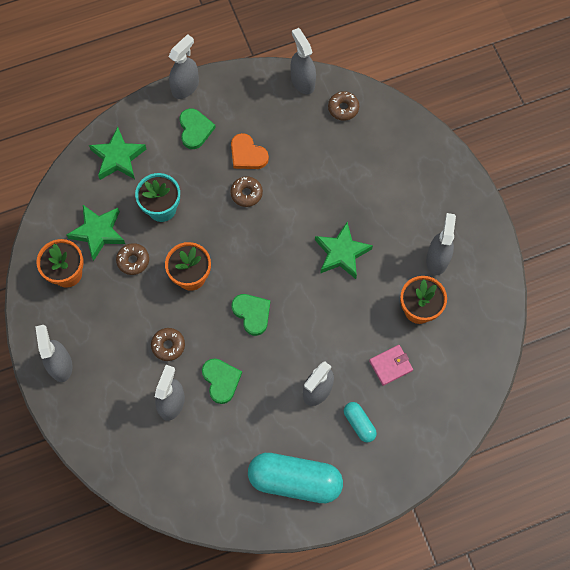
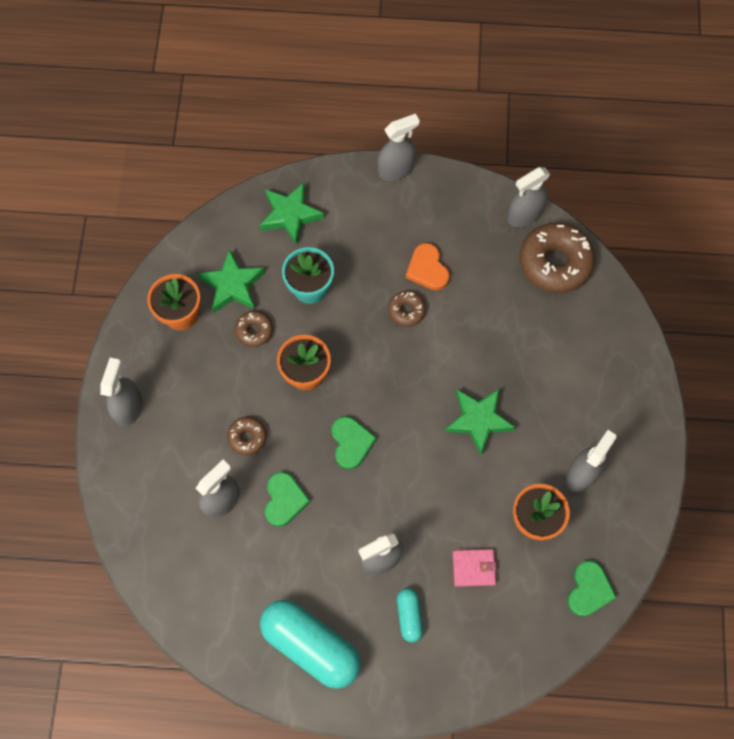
camera: 25 degrees right, 0 degrees up
green heart [179,108,216,149] -> green heart moved to [567,560,617,617]
grey spray bottle [291,28,316,94] -> grey spray bottle turned 120 degrees counterclockwise [507,167,550,227]
brown donut [328,91,359,121] -> brown donut [519,222,595,293], size x2.01

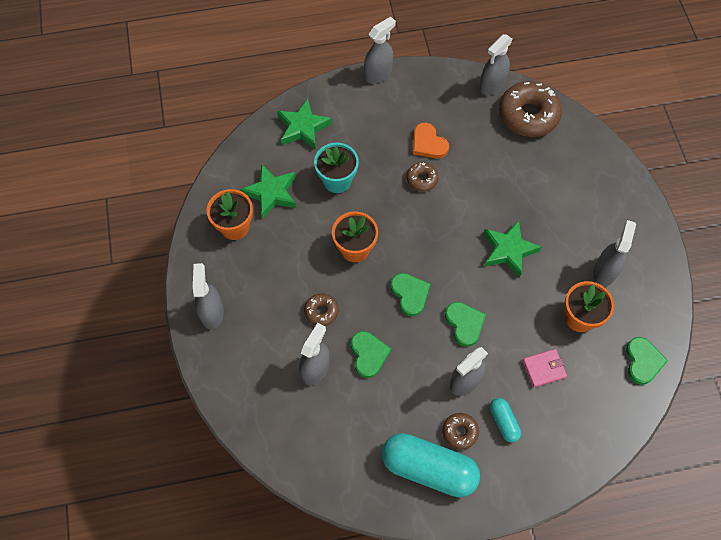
camera: 15 degrees left, 5 degrees down
brown donut [235,311,273,347] -> brown donut moved to [442,413,479,450]
none -> green heart [445,302,486,347]

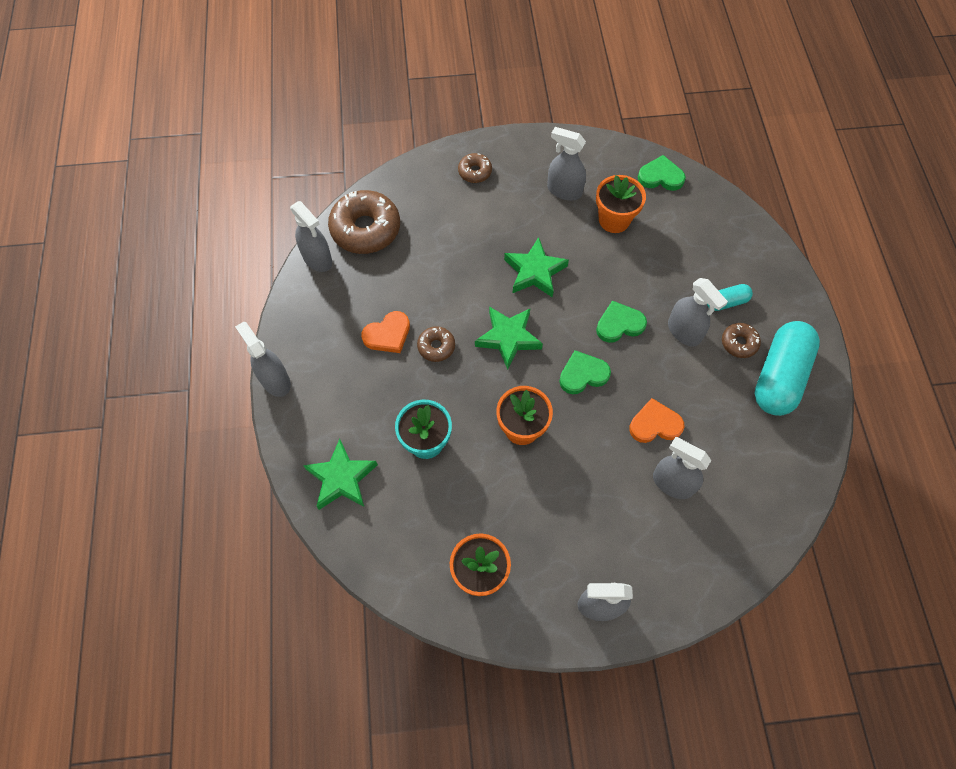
camera: 85 degrees left, 0 degrees up
green star [240,164,296,219] -> green star moved to [475,306,543,370]
brown donut [304,293,339,326] -> brown donut moved to [458,153,492,183]
green heart [351,331,391,378] -> orange heart [629,398,684,443]
pink wallet [522,349,567,388] -> none

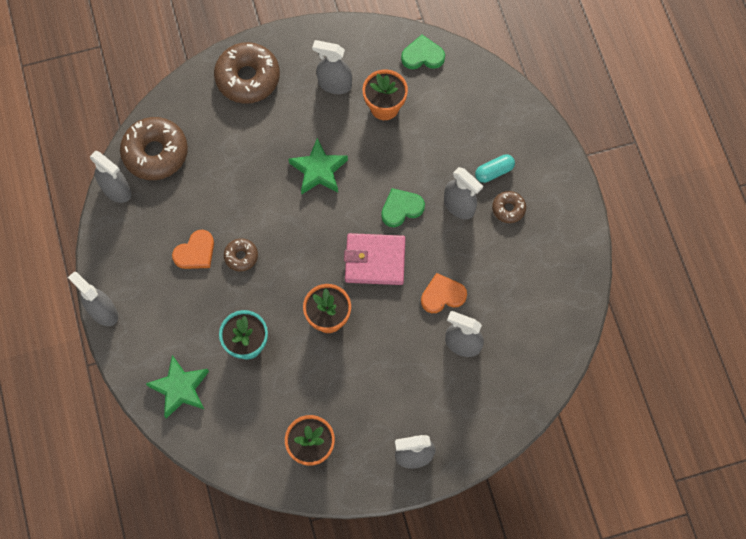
camera: 10 degrees left, 5 degrees up
brown donut [458,153,492,183] -> brown donut [214,42,280,104], size x2.01
green star [475,306,543,370] -> none
green heart [559,350,611,394] -> pink wallet [344,233,405,285]
turquoise capsule [754,321,820,416] -> none

